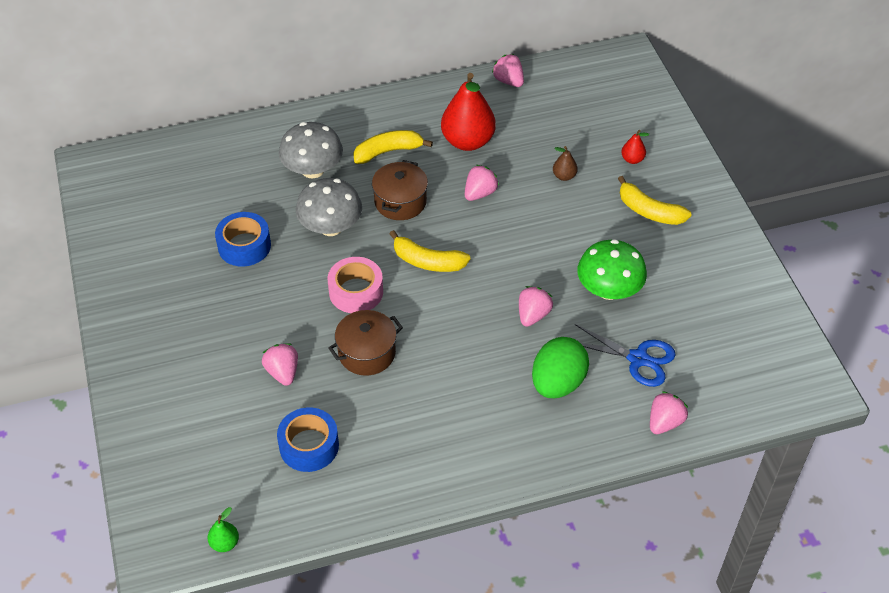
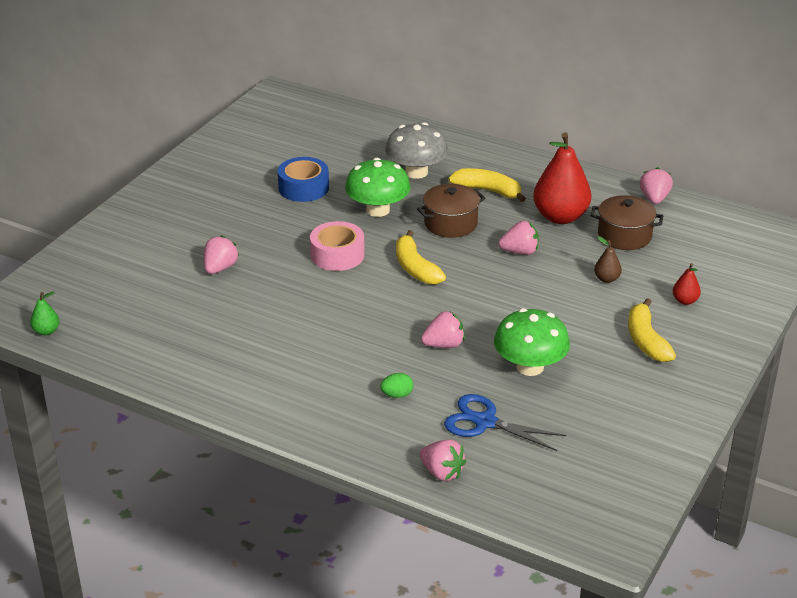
camera: 45 degrees right, 15 degrees down
blue tape [277,407,339,472] -> none
grey mushroom [296,178,362,236] -> green mushroom [345,158,411,217]
brown pot [328,310,403,376] -> brown pot moved to [591,195,663,250]
green egg [532,337,589,398] -> green egg [380,373,413,398], size x0.45
blue scissors [575,324,675,387] -> blue scissors turned 135 degrees clockwise [444,394,566,451]
pink strawberry [650,391,688,434] -> pink strawberry turned 45 degrees clockwise [419,440,466,481]

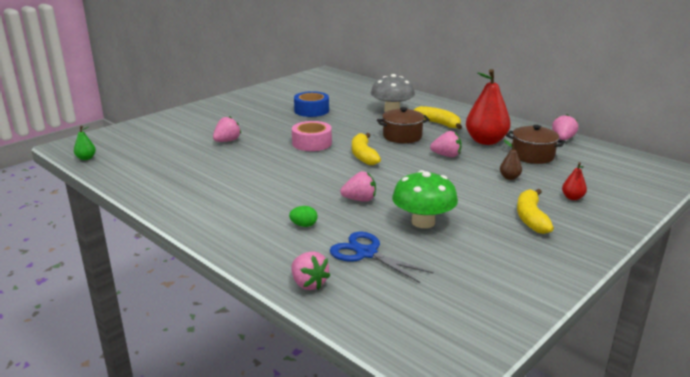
camera: 15 degrees right, 10 degrees down
green mushroom [345,158,411,217] -> none

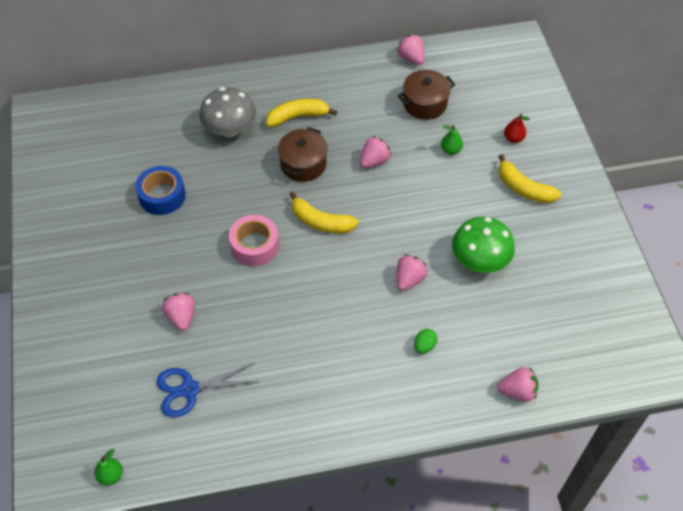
camera: 55 degrees left, 30 degrees up
blue scissors [330,232,434,283] -> blue scissors moved to [157,363,259,417]
red pear [466,69,510,145] -> none
brown pear [500,140,522,180] -> green pear [441,125,463,155]

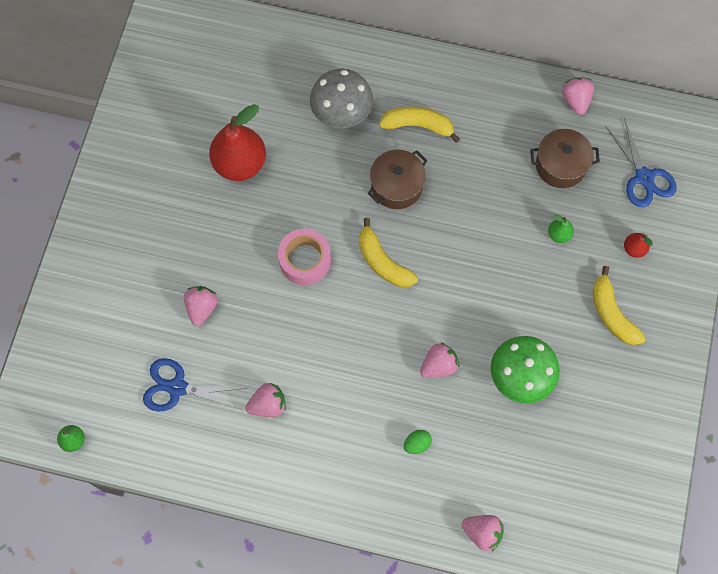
camera: 25 degrees right, 15 degrees up
blue tape [135,166,186,215] -> red pear [209,104,266,181]
pink strawberry [360,136,392,168] -> pink strawberry moved to [246,383,286,417]
none -> blue scissors [606,119,677,207]

